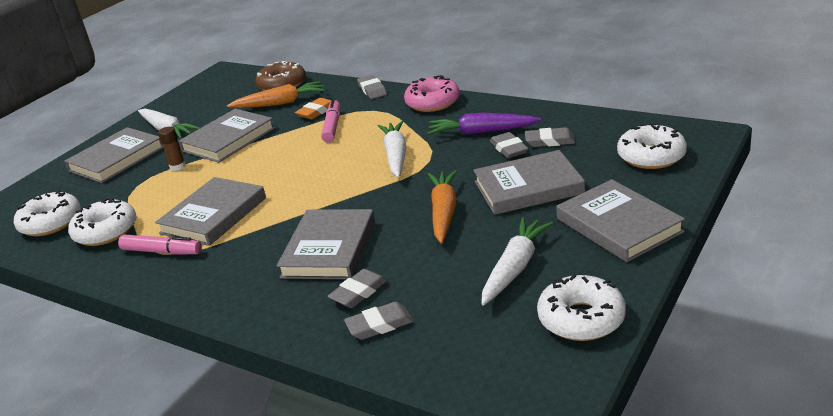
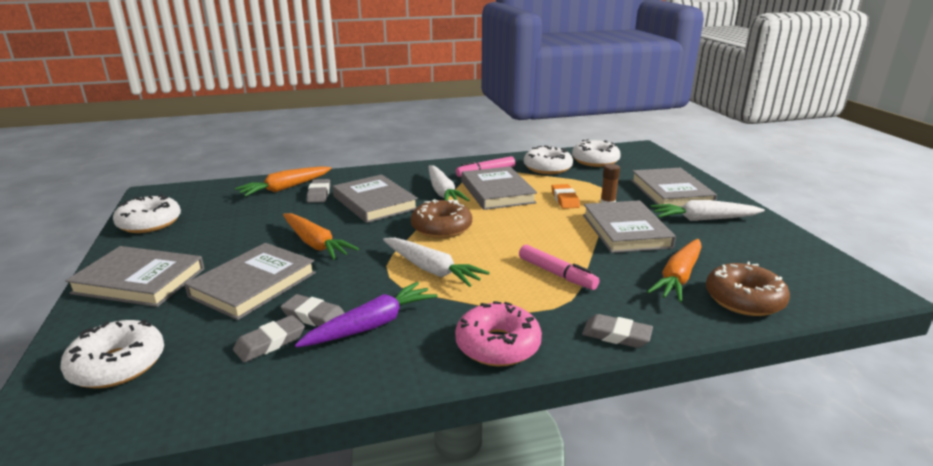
camera: 130 degrees right, 5 degrees down
orange eraser [295,98,332,119] -> orange eraser moved to [552,184,580,209]
grey eraser [344,302,414,340] -> orange carrot [235,166,332,197]
white carrot [481,217,553,306] -> white carrot moved to [429,165,469,201]
none -> brown donut [411,199,472,238]

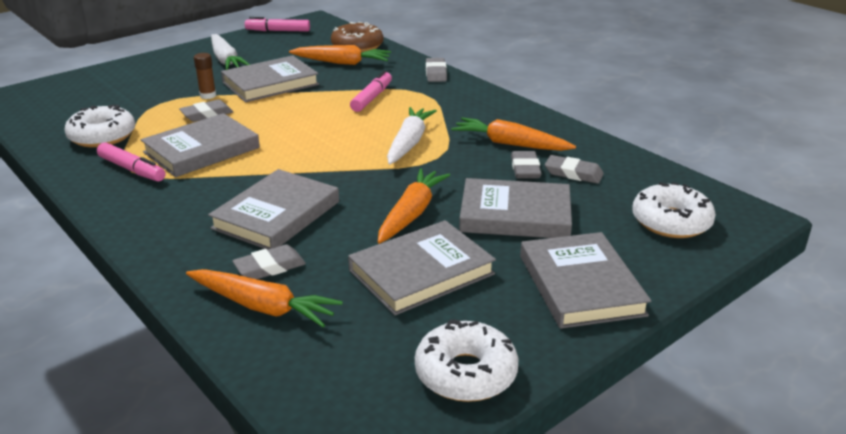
camera: 115 degrees left, 5 degrees up
purple carrot [295,282,438,348] -> orange carrot [451,117,576,151]
brown donut [411,199,472,238] -> none
white carrot [429,165,469,201] -> none
pink donut [455,301,542,367] -> none
orange eraser [552,184,580,209] -> grey eraser [179,100,233,122]
white donut [572,139,621,167] -> none
grey book [631,168,717,209] -> grey book moved to [348,220,496,315]
none -> pink marker [245,17,310,32]

